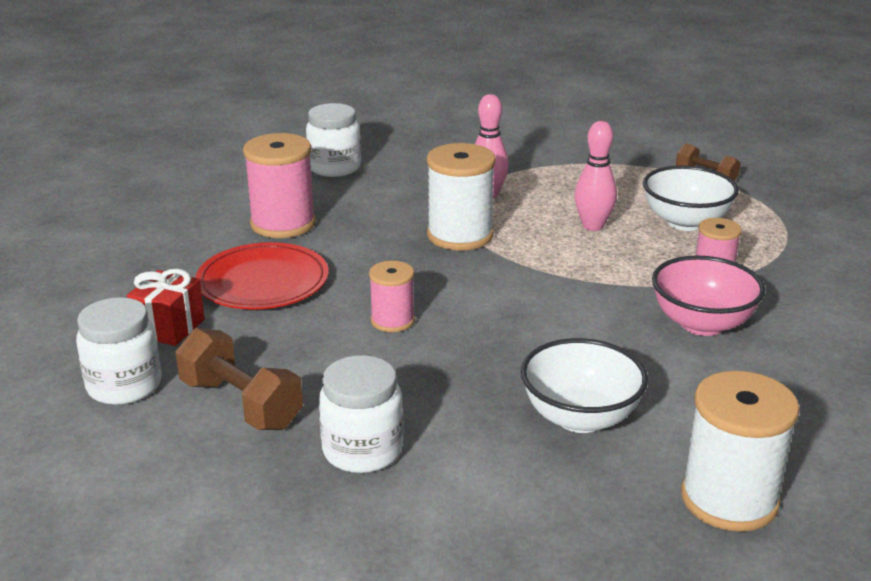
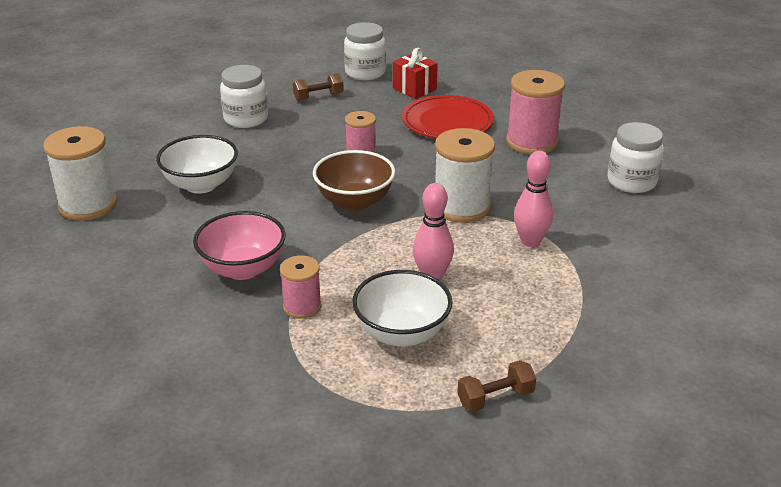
camera: 115 degrees right, 5 degrees up
brown dumbbell [176,328,303,430] -> brown dumbbell [293,73,344,101], size x0.62
none -> brown bowl [313,150,396,211]

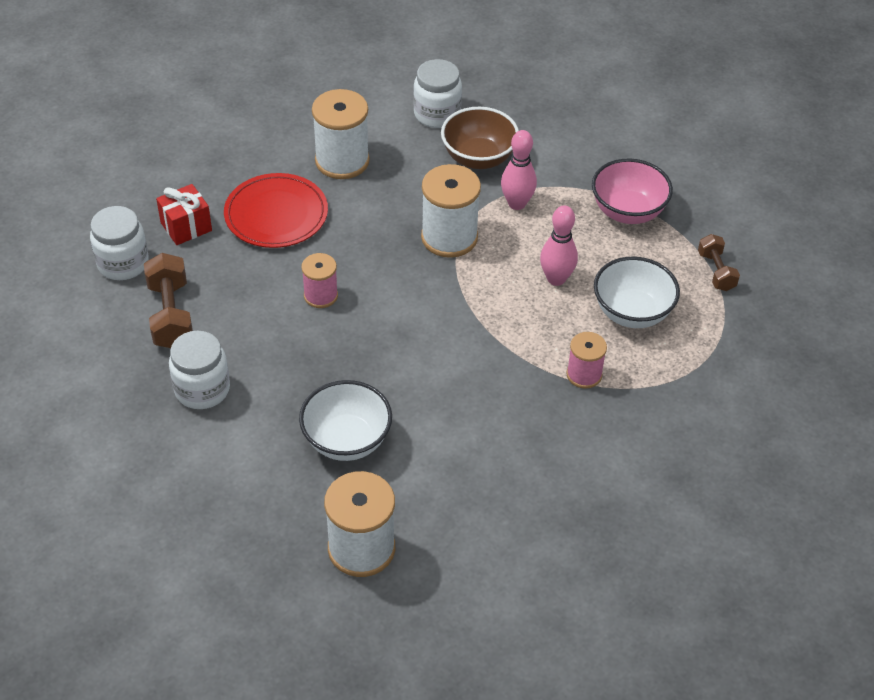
camera: 80 degrees left, 15 degrees up
pink bowl [193,211,285,280] -> pink bowl moved to [592,159,673,224]
brown dumbbell [293,73,344,101] -> brown dumbbell [144,253,193,348], size x1.60
brown bowl [313,150,396,211] -> brown bowl moved to [441,107,519,169]
pink spool [506,70,565,154] -> white spool [312,89,370,179]

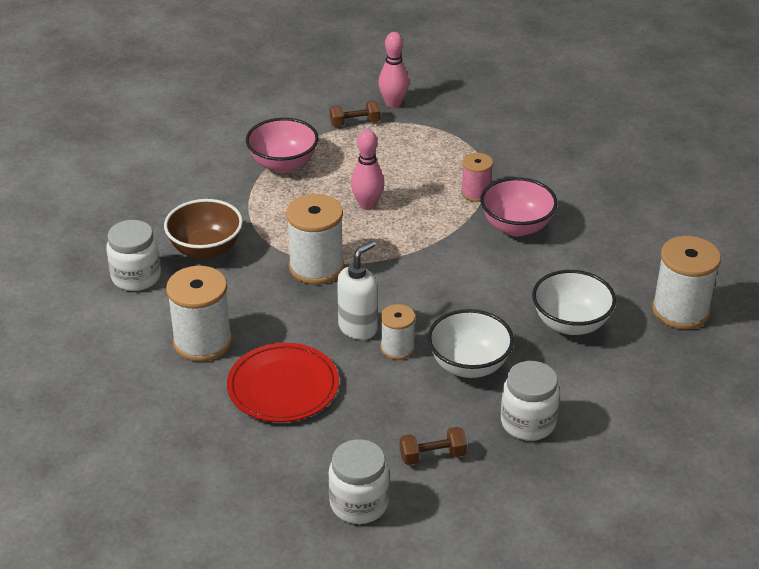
camera: 90 degrees left, 10 degrees down
brown dumbbell [144,253,193,348] -> brown dumbbell [400,427,467,465], size x0.62
red gift [156,184,212,245] -> none
pink spool [301,253,338,308] -> white spool [380,304,415,360]
pink bowling pin [501,130,537,210] -> pink bowling pin moved to [378,32,409,108]
white bowl [594,257,680,328] -> white bowl moved to [428,309,514,378]
none -> white soap dispenser [337,241,378,340]
none -> pink bowl [480,177,558,236]

